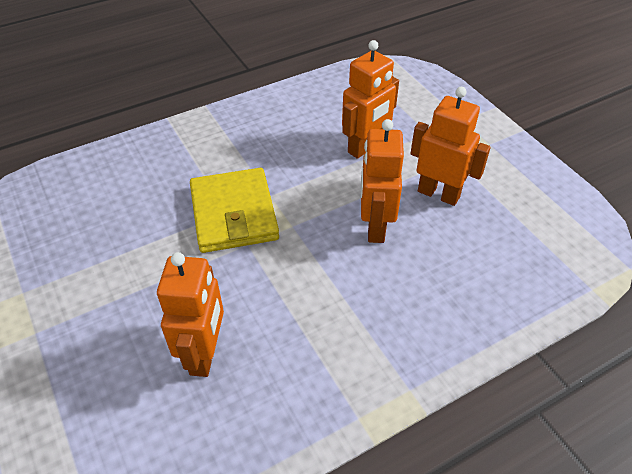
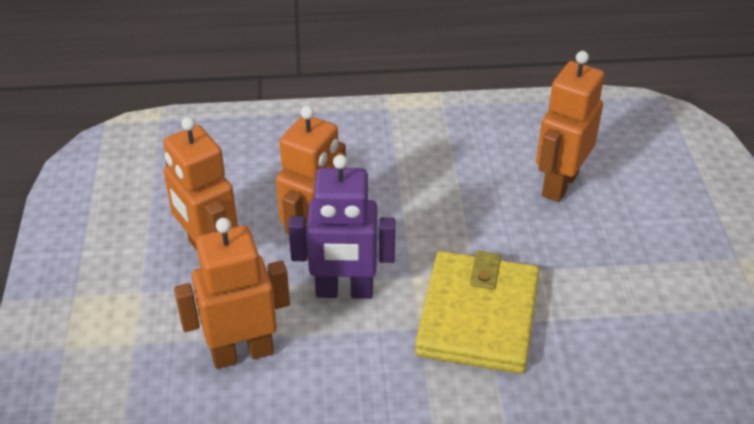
camera: 155 degrees left, 5 degrees down
none -> purple robot [288,155,395,299]

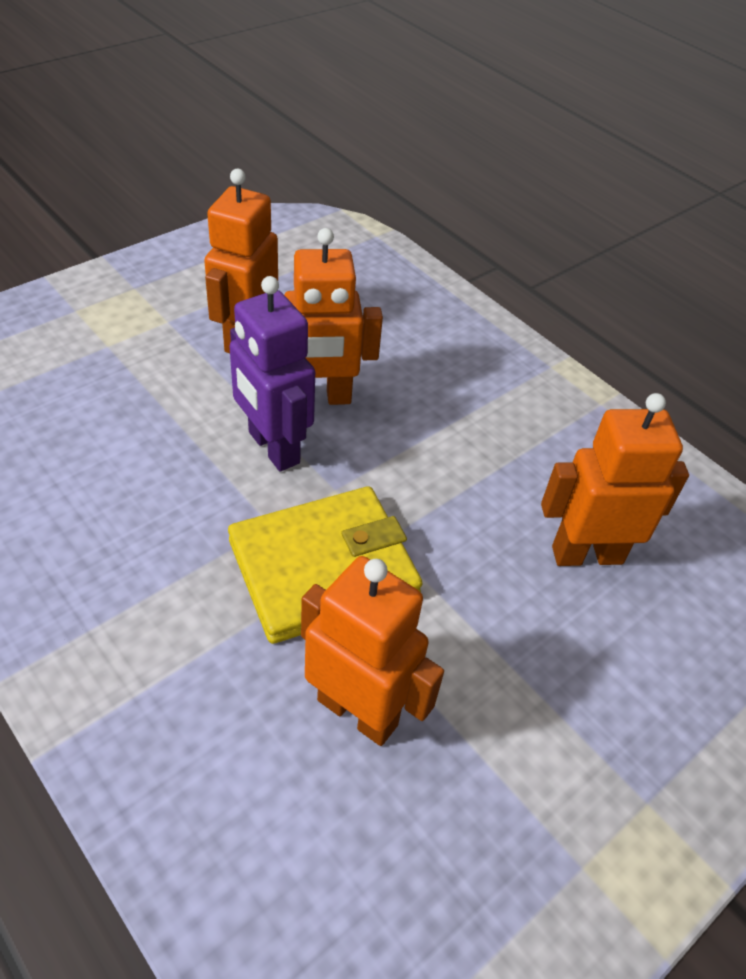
camera: 50 degrees right, 5 degrees up
orange robot [174,218,290,369] -> orange robot moved to [301,556,444,746]

